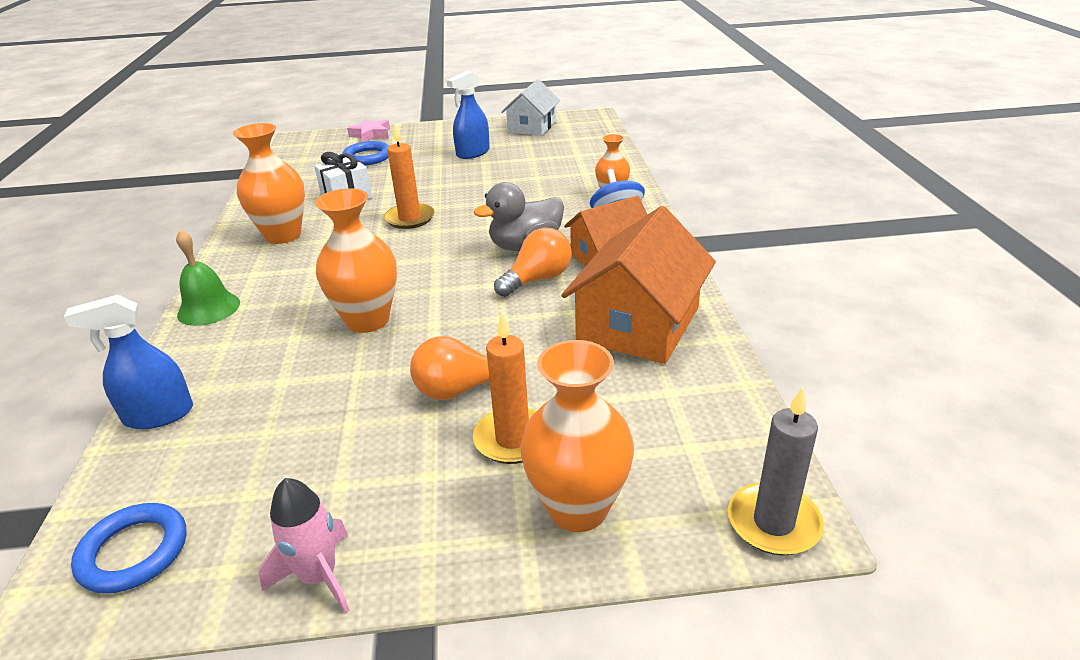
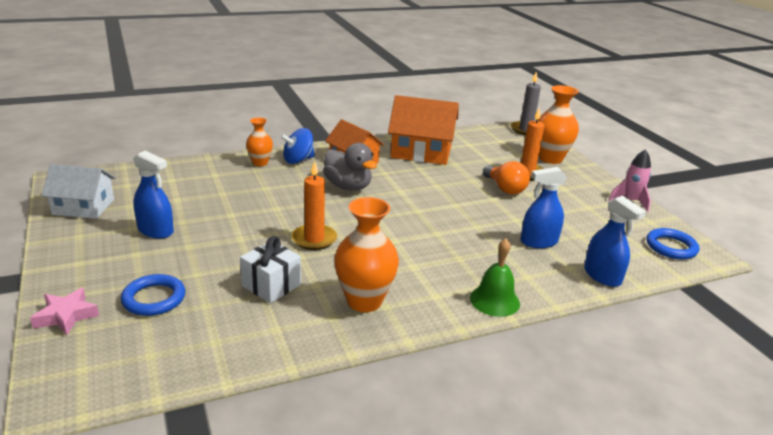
camera: 110 degrees left, 5 degrees down
orange vase [315,188,397,333] -> none
orange light bulb [494,228,572,297] -> none
none -> blue spray bottle [521,167,567,248]

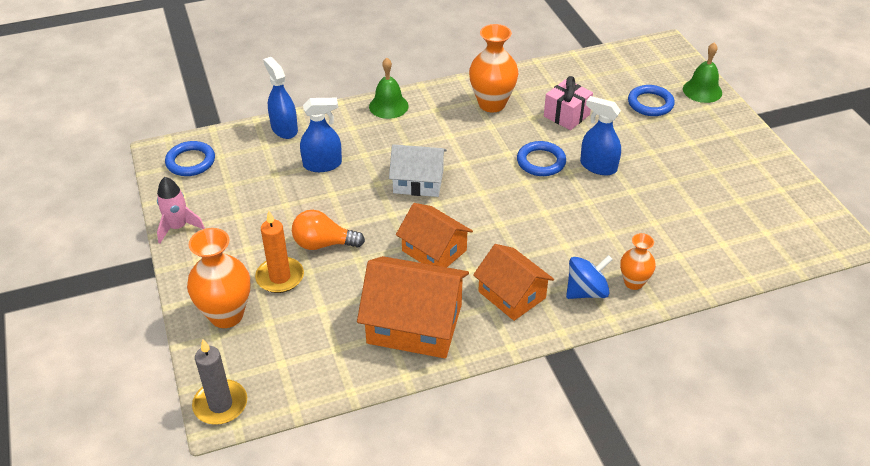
camera: 175 degrees left, 15 degrees up
pink star [30,288,99,335] -> green bell [683,42,722,103]
white house [42,164,115,219] -> white house moved to [389,144,447,197]
blue spray bottle [133,150,174,239] -> blue spray bottle moved to [580,96,621,175]
white gift [240,236,301,303] -> pink gift [544,76,593,130]
orange candle [291,161,337,250] -> blue ring [517,141,566,176]
grey duck [323,143,377,191] -> none
orange light bulb [483,161,530,195] -> orange light bulb turned 60 degrees counterclockwise [292,210,365,250]
none -> orange house [396,203,473,267]

